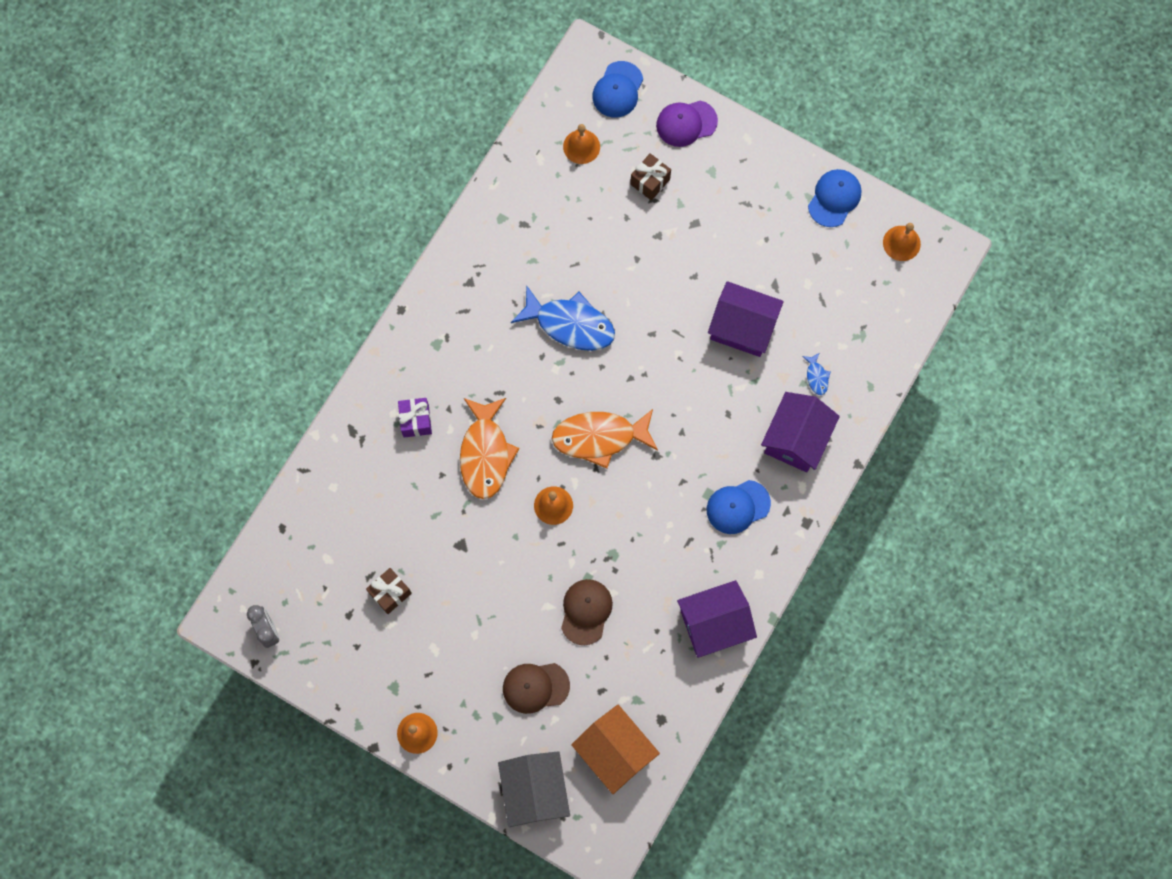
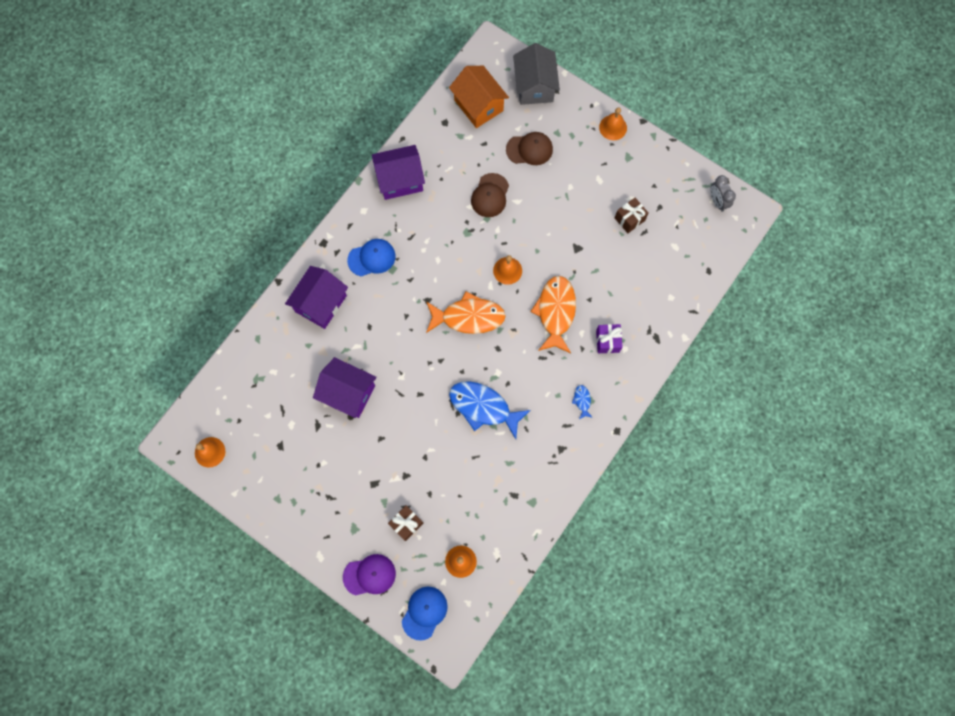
camera: 175 degrees left, 0 degrees up
blue fish [802,352,831,395] -> blue fish moved to [572,385,593,419]
blue cap [808,169,862,227] -> none

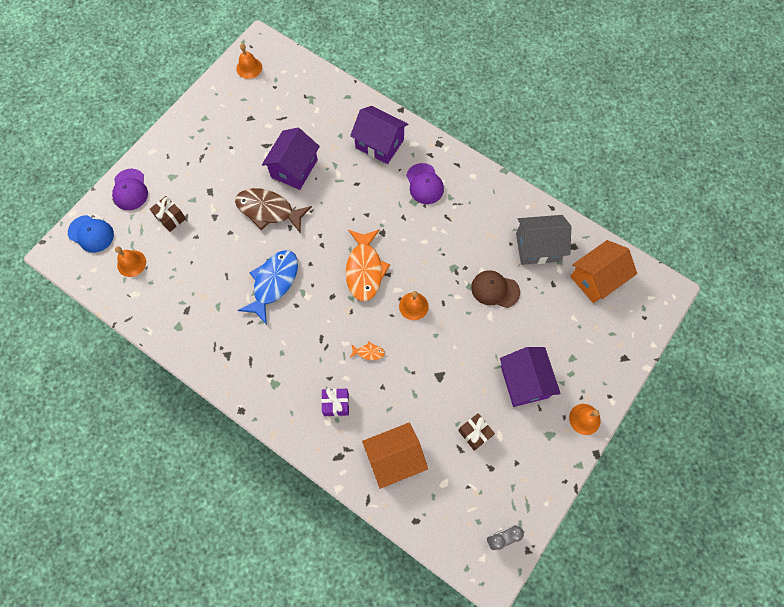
camera: 90 degrees right, 5 degrees down
blue cap [347,239,396,277] -> purple cap [406,163,444,204]
purple house [372,145,425,200] -> purple house moved to [500,347,561,407]
brown cap [506,132,553,165] -> none
grey house [513,43,560,105] -> grey house moved to [516,215,571,265]
orange fish [530,276,576,353] -> orange fish [350,341,385,360], size x0.42
blue fish [572,385,593,419] -> none
none -> brown fish [235,188,312,233]
none -> orange house [362,423,428,489]

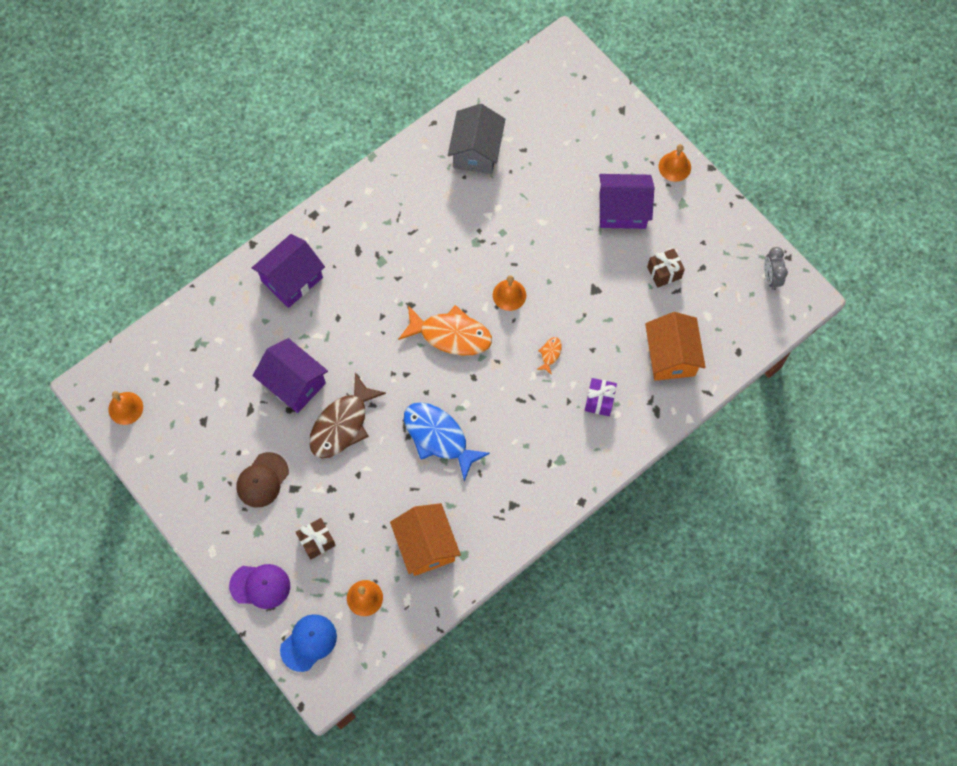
camera: 75 degrees left, 0 degrees up
purple cap [406,163,444,204] -> none
brown cap [471,270,520,308] -> brown cap moved to [236,452,289,508]
orange house [570,240,637,303] -> orange house moved to [390,503,461,576]

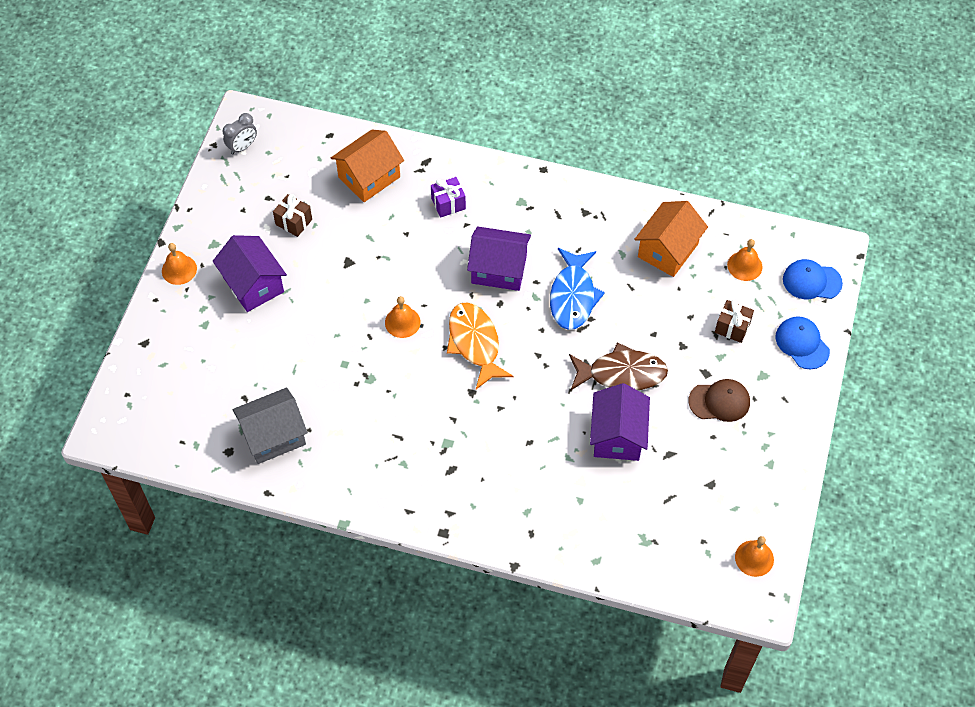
camera: 125 degrees left, 10 degrees down
purple cap [229,564,290,609] -> blue cap [776,316,830,369]
purple house [252,234,325,308] -> purple house moved to [467,226,531,291]
orange fish [536,337,562,375] -> none

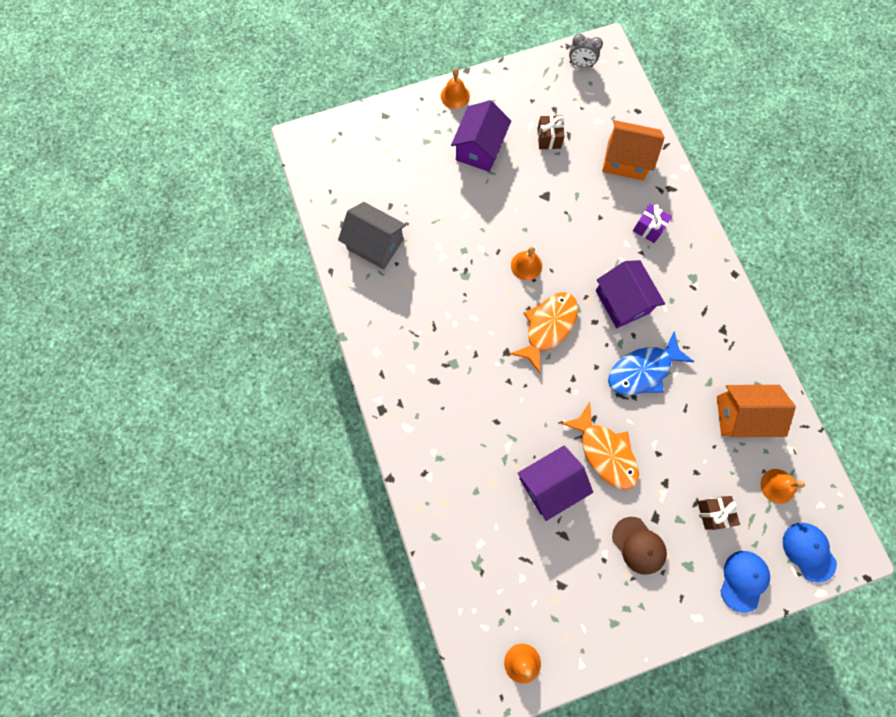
camera: 55 degrees right, 15 degrees up
brown fish [569,342,668,390] -> orange fish [560,402,639,490]

